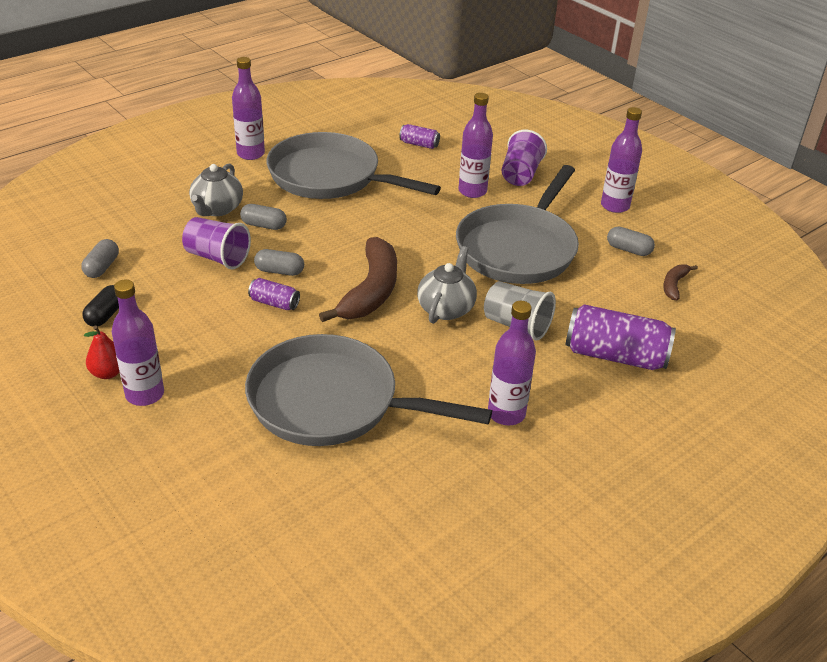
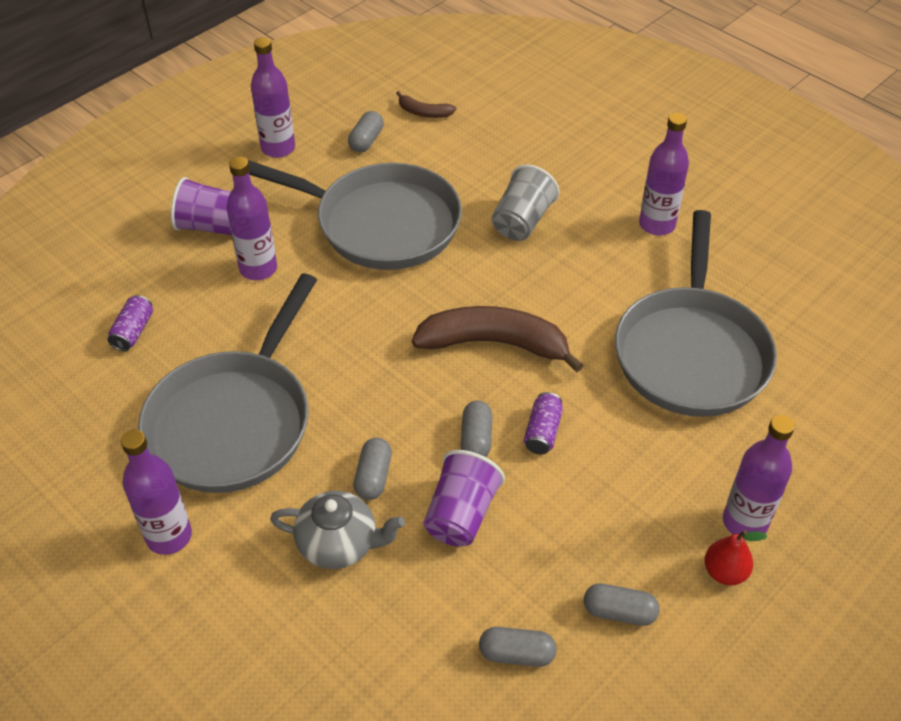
camera: 95 degrees left, 10 degrees up
black capsule [82,285,119,327] -> grey capsule [584,583,660,626]
grey teapot [417,246,477,324] -> none
purple can [566,304,676,370] -> none

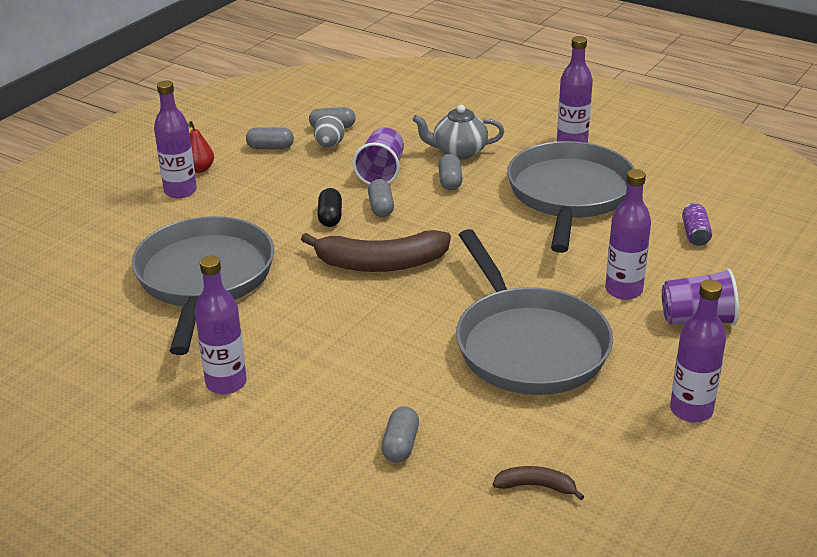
camera: 170 degrees right, 15 degrees down
grey pan [248,160,462,270] -> grey pan turned 120 degrees counterclockwise [456,229,613,395]
grey capsule [348,111,384,153] -> grey capsule moved to [381,406,419,462]
grey cup [492,165,559,241] -> none
purple can [524,392,563,454] -> black capsule [318,188,342,227]
none -> grey egg [314,115,345,148]

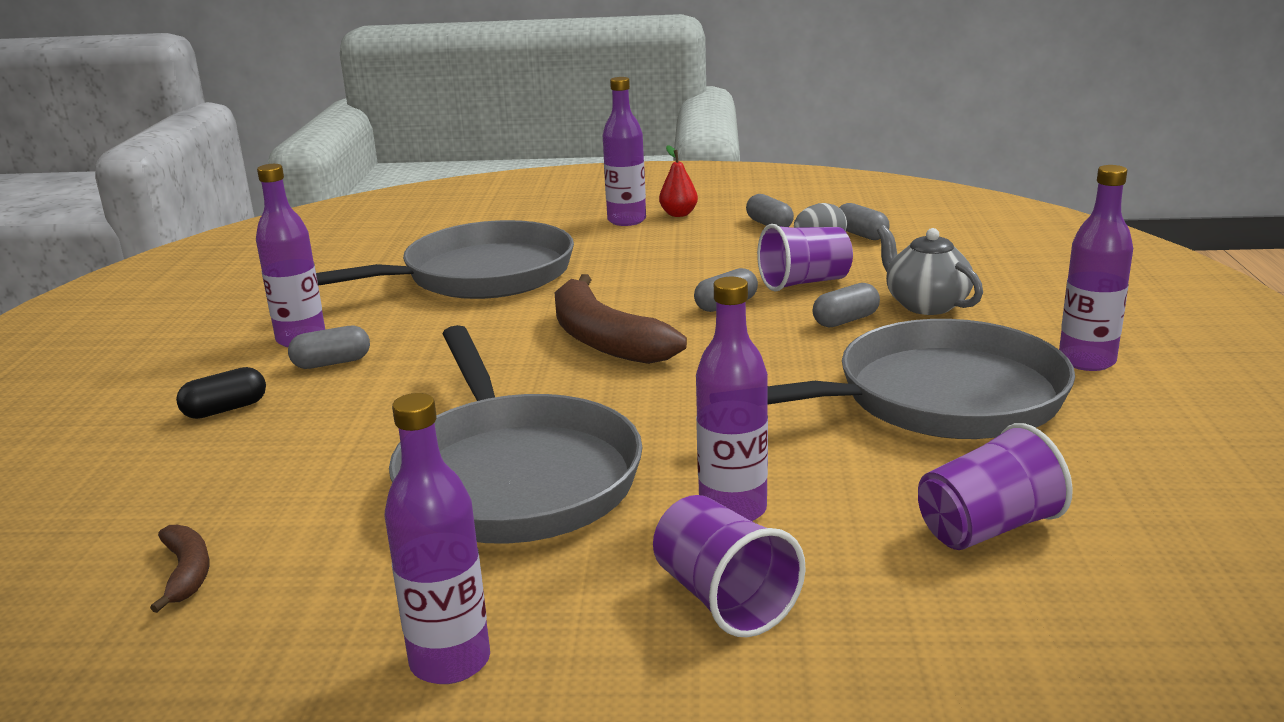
camera: 60 degrees right, 10 degrees down
black capsule [318,188,342,227] -> black capsule moved to [176,367,266,419]
grey capsule [381,406,419,462] -> grey capsule moved to [288,326,370,369]
grey pan [456,229,613,395] -> grey pan turned 60 degrees counterclockwise [389,325,643,544]
purple can [682,203,712,246] -> purple cup [918,423,1073,550]

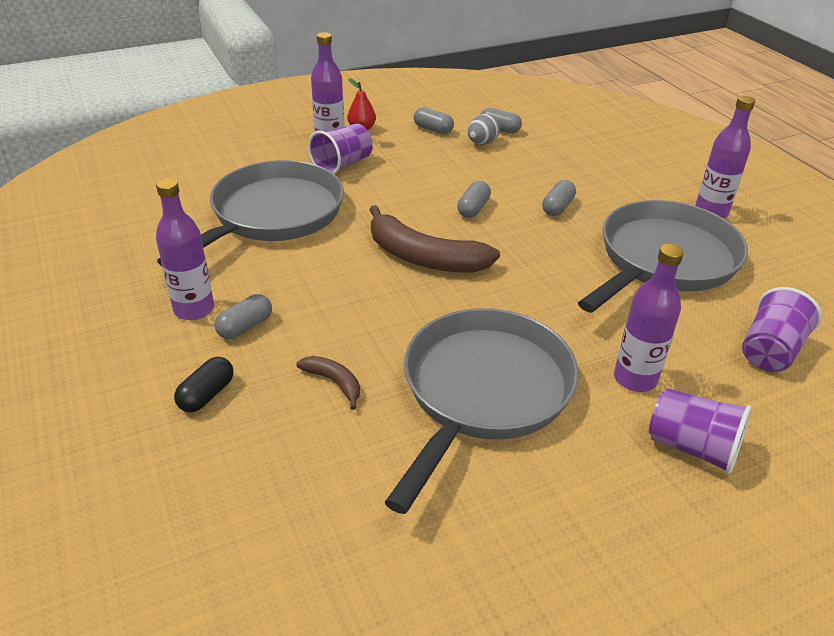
camera: 30 degrees left, 15 degrees up
brown banana [150,525,209,613] -> brown banana moved to [296,356,360,410]
purple bottle [384,393,490,684] -> none
grey pan [389,325,643,544] -> grey pan turned 105 degrees counterclockwise [384,308,579,514]
purple cup [757,224,853,292] -> purple cup moved to [308,124,373,174]
grey teapot [877,225,983,315] -> none

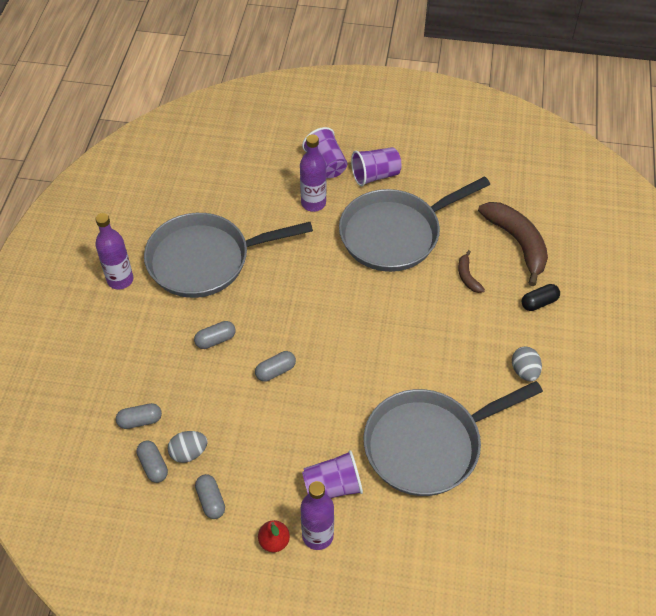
camera: 145 degrees left, 15 degrees up
purple bottle [156,178,214,320] -> grey egg [512,347,542,381]
grey capsule [214,294,272,339] -> grey capsule moved to [116,403,162,429]
brown banana [369,205,500,273] -> brown banana moved to [478,202,548,286]
purple cup [742,287,822,372] -> purple cup moved to [351,147,402,186]

